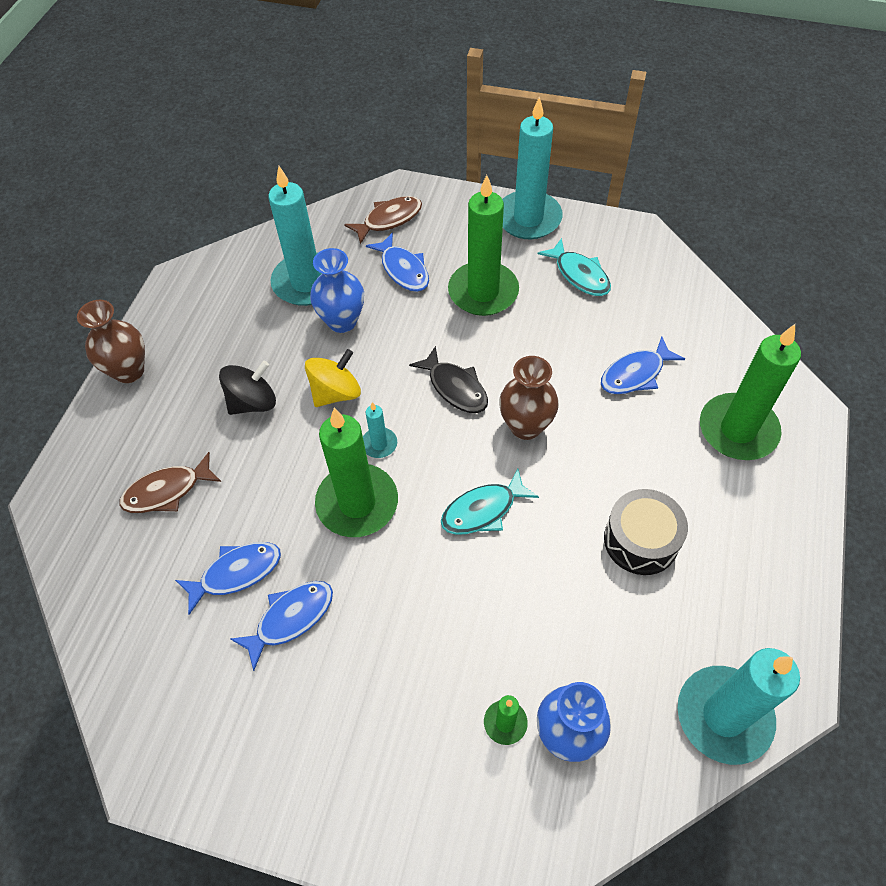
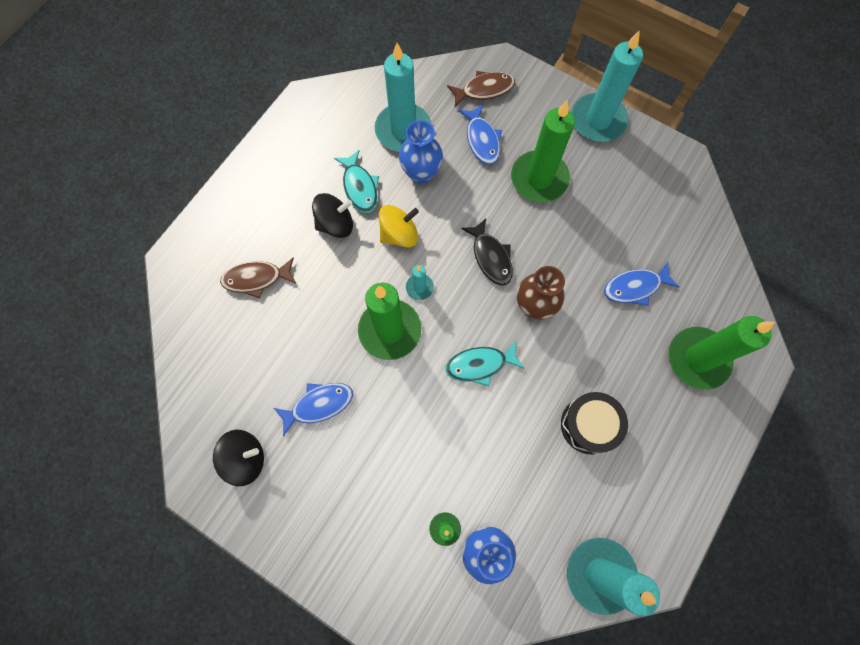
camera: 15 degrees right, 15 degrees up
brown vase [77,300,145,383] -> none
blue fish [175,542,281,615] -> none
turquoise fish [538,238,611,296] -> turquoise fish moved to [334,150,379,213]
none -> black spinning top [213,430,264,486]

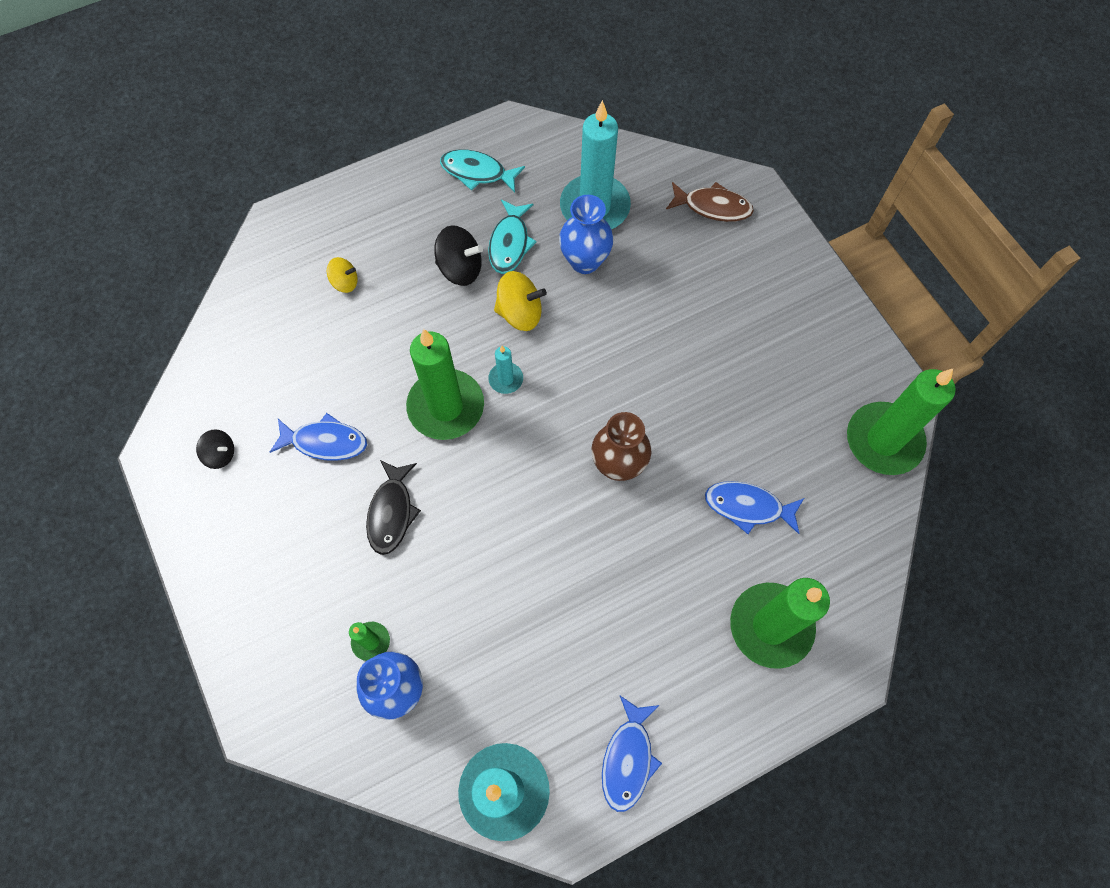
camera: 30 degrees right, 5 degrees down
black spinning top [213,430,264,486] -> black spinning top [196,429,234,469], size x0.60
brown fish [220,257,296,298] -> yellow spinning top [327,257,358,293]
turquoise fish [445,340,525,386] -> turquoise fish moved to [440,149,525,193]
blue fish [458,104,502,165] -> blue fish moved to [602,696,662,812]
black fish [461,218,513,285] -> black fish moved to [366,460,421,555]
green candle [511,101,575,202] -> green candle moved to [847,369,956,475]
black drum [561,392,628,454] -> none
turquoise candle [572,31,643,142] -> none

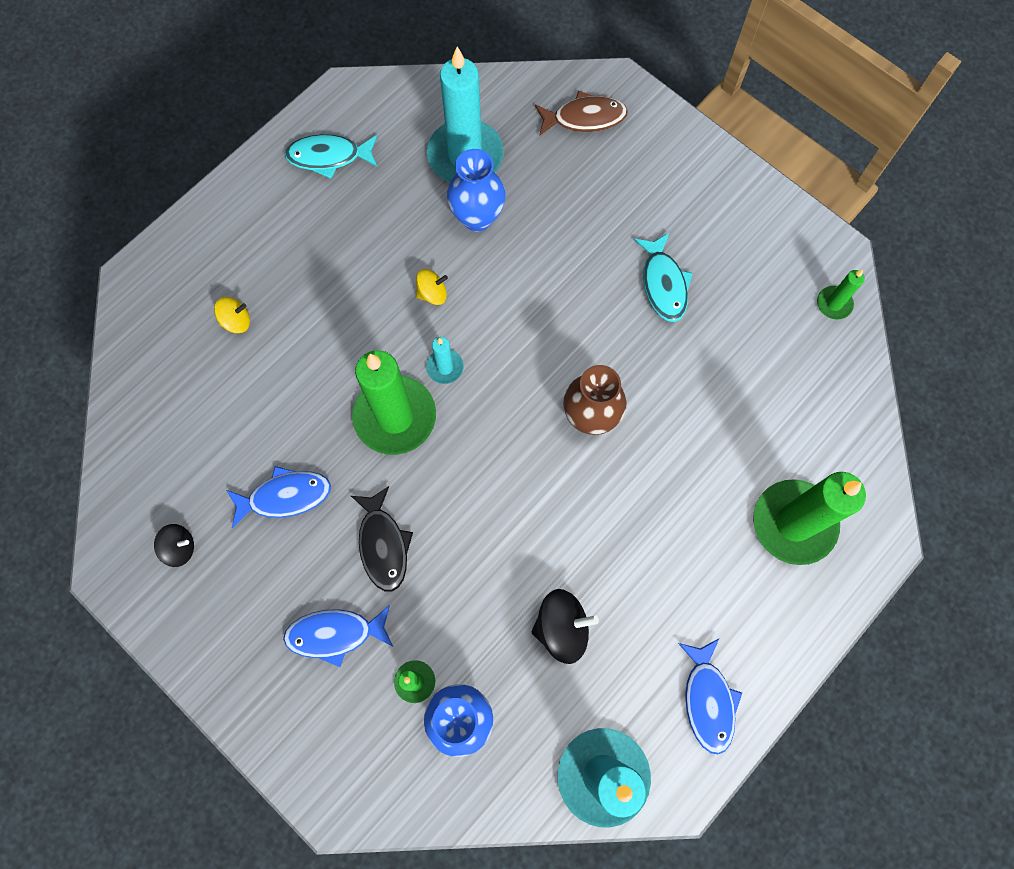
camera: 20 degrees left, 5 degrees up
black spinning top [434,225,483,286] -> black spinning top moved to [532,589,599,664]
turquoise fish [488,199,537,274] -> turquoise fish moved to [634,233,693,322]
yellow spinning top [494,271,547,331] -> yellow spinning top [416,269,448,305], size x0.60
blue fish [705,481,804,534] -> blue fish moved to [283,605,393,667]
green candle [847,369,956,475] -> green candle [817,270,865,320], size x0.46

